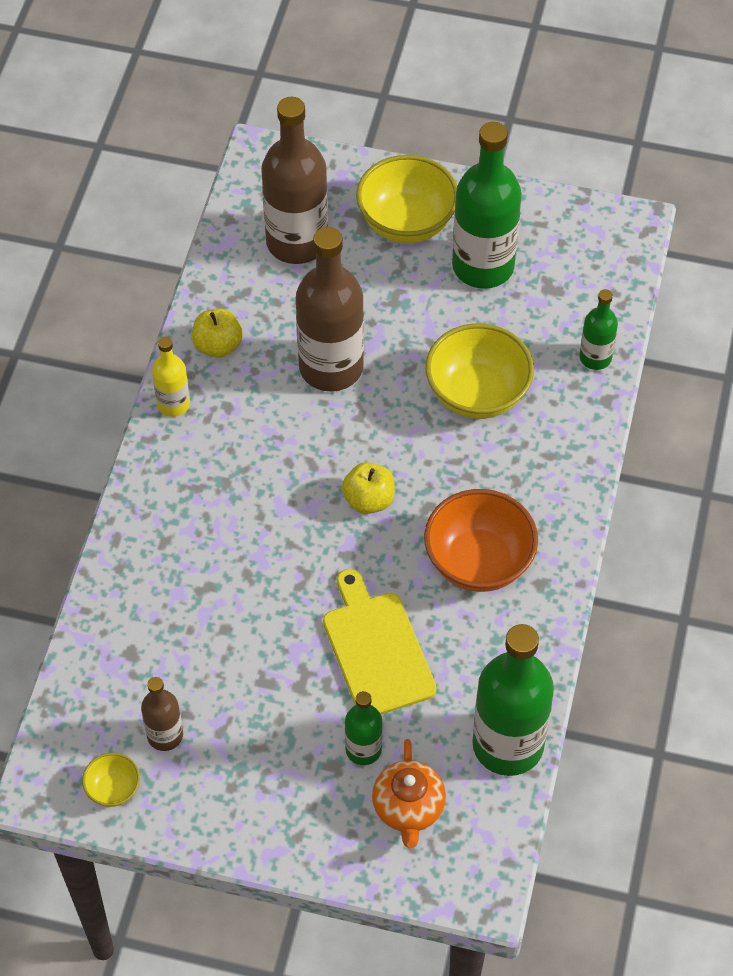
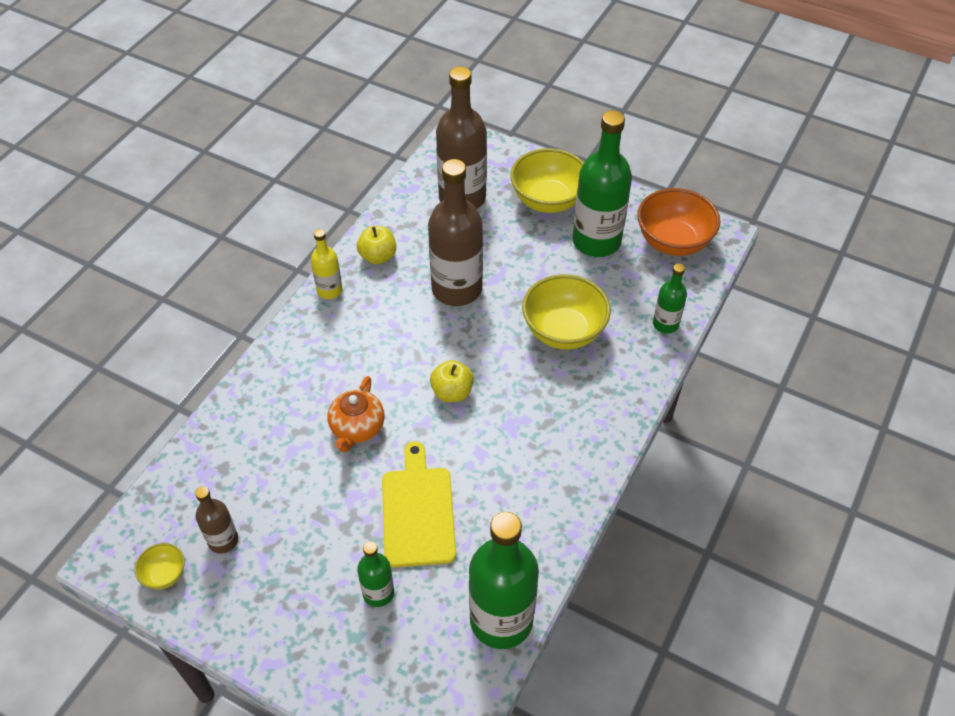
camera: 15 degrees right, 5 degrees down
orange teapot [372,739,446,848] -> orange teapot moved to [327,376,385,452]
orange bowl [424,489,538,592] -> orange bowl moved to [637,188,720,256]

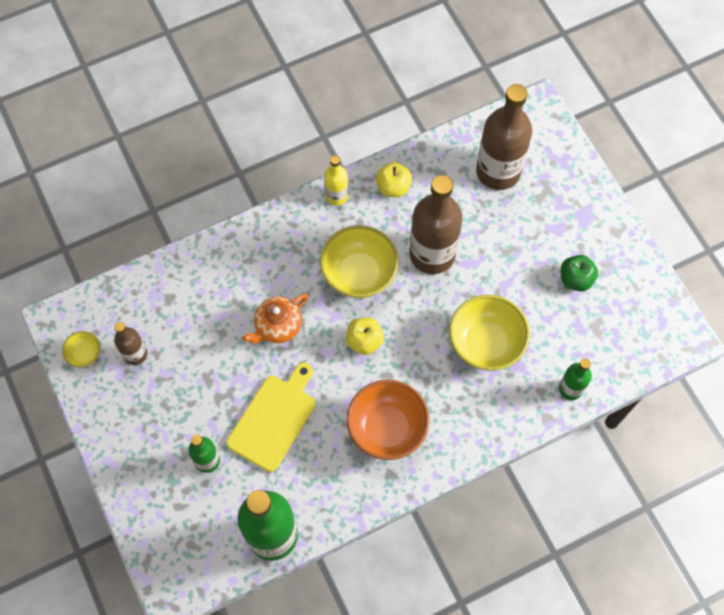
camera: 35 degrees right, 15 degrees up
yellow bowl [510,148,584,213] -> yellow bowl moved to [320,225,398,298]
green bottle [572,110,632,257] -> green apple [561,255,598,291]
orange bowl [637,188,720,256] -> orange bowl moved to [346,380,430,460]

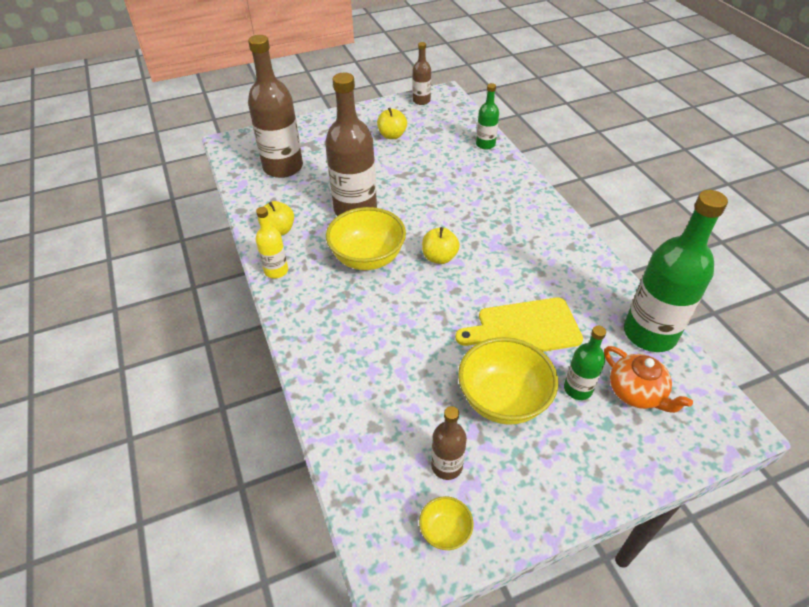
camera: 85 degrees left, 20 degrees down
yellow cutting board [226,363,316,472] -> yellow cutting board turned 45 degrees counterclockwise [456,297,583,352]
orange teapot [242,293,308,344] -> orange teapot moved to [604,346,693,413]
orange bowl [346,380,430,460] -> none
yellow bowl [449,295,530,371] -> yellow bowl moved to [458,337,558,425]
green apple [561,255,598,291] -> yellow apple [377,108,407,139]
none -> brown bottle [412,42,431,105]

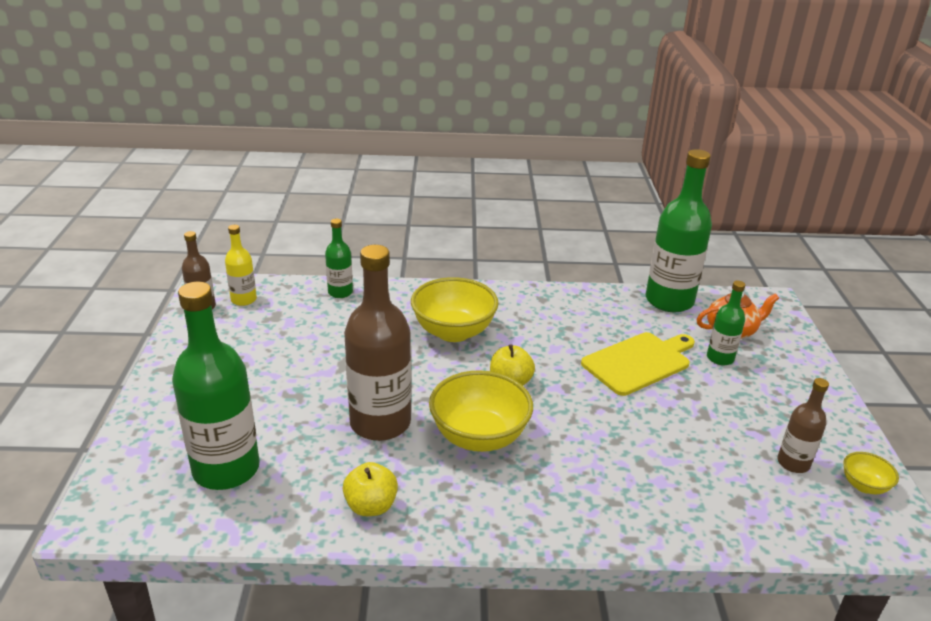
camera: 70 degrees left, 15 degrees down
brown bottle [248,35,303,178] -> green bottle [172,282,260,490]
yellow bottle [255,207,288,278] -> yellow bottle moved to [225,225,257,306]
yellow apple [377,108,407,139] -> none
yellow cutting board [456,297,583,352] -> yellow cutting board turned 135 degrees counterclockwise [581,332,695,396]
yellow bowl [458,337,558,425] -> yellow bowl moved to [411,277,499,342]

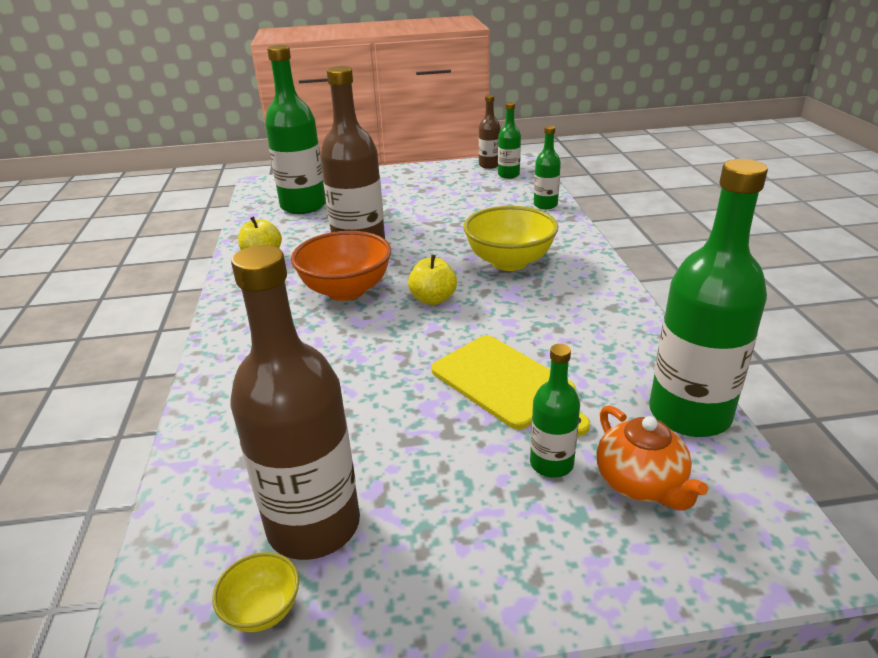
camera: 85 degrees right, 0 degrees up
yellow bottle [225,225,257,306] -> green bottle [498,102,521,179]
yellow bowl [429,370,533,452] -> orange bowl [291,231,391,301]
brown bottle [777,378,829,473] -> brown bottle [230,245,360,560], size x1.97

